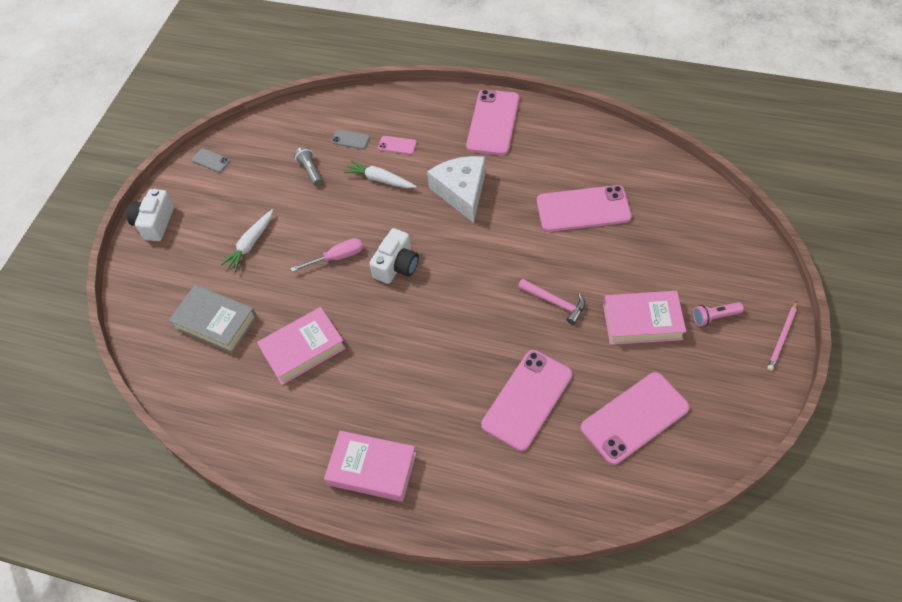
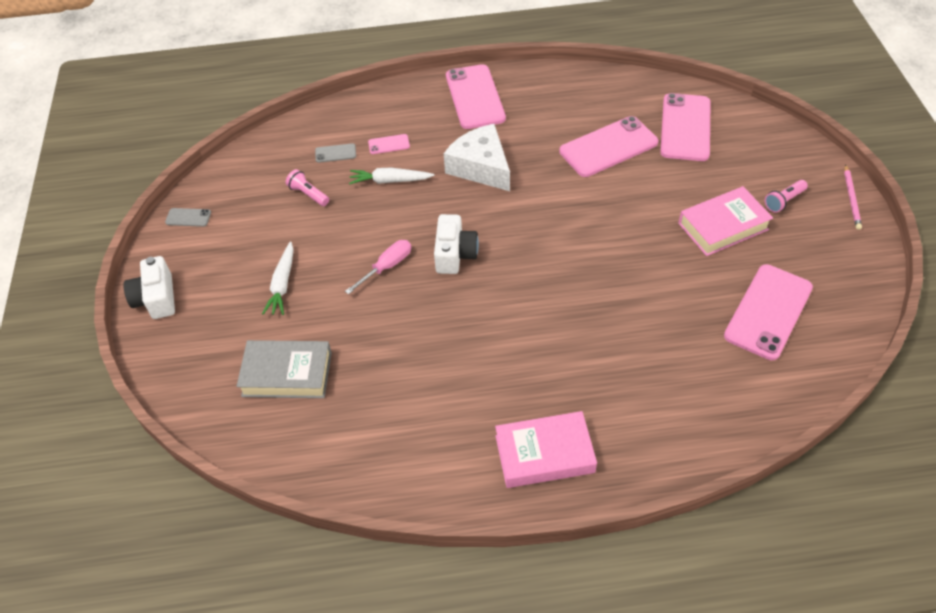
camera: 25 degrees left, 5 degrees down
pink book [257,307,346,385] -> none
grey flashlight [294,146,322,186] -> pink flashlight [286,169,329,206]
pink phone [481,350,572,451] -> pink phone moved to [660,93,711,161]
pink hammer [518,279,585,325] -> none

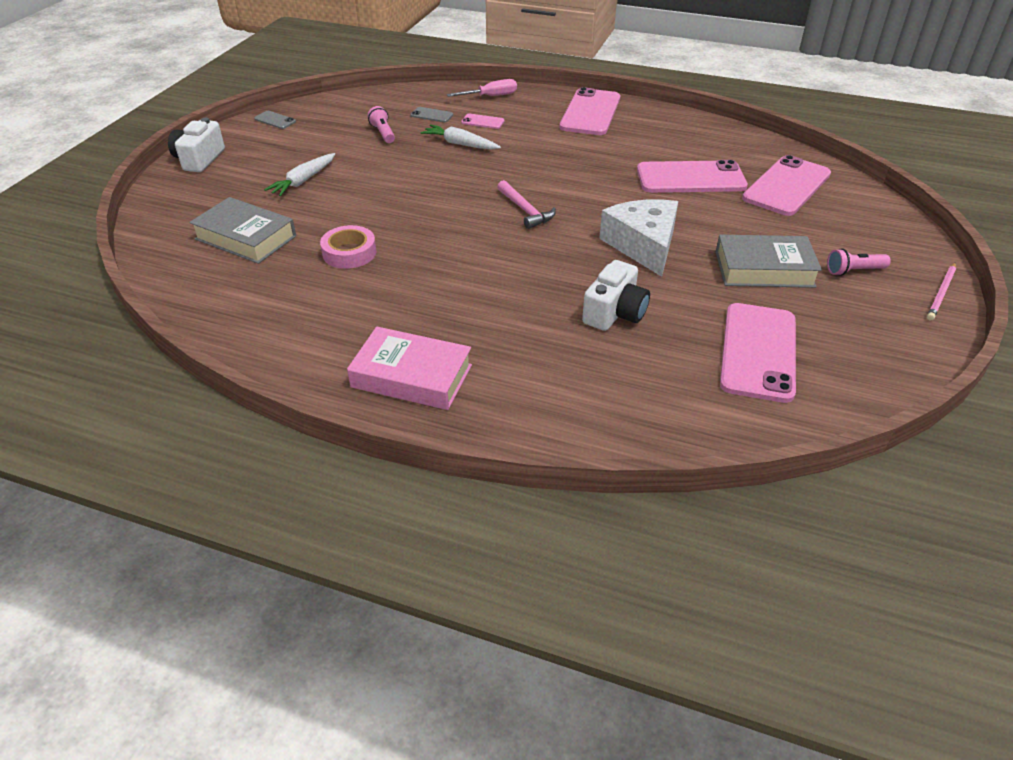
camera: 25 degrees right, 10 degrees down
pink screwdriver [345,240,411,294] -> pink screwdriver moved to [447,79,517,97]
white camera [434,214,479,274] -> white camera moved to [582,260,650,331]
white cheese [444,124,510,191] -> white cheese moved to [599,199,678,277]
pink book [678,186,773,256] -> grey book [715,235,822,288]
pink phone [724,264,813,360] -> pink phone turned 45 degrees counterclockwise [720,303,796,403]
none -> pink tape [320,225,376,269]
none -> pink hammer [497,180,556,229]

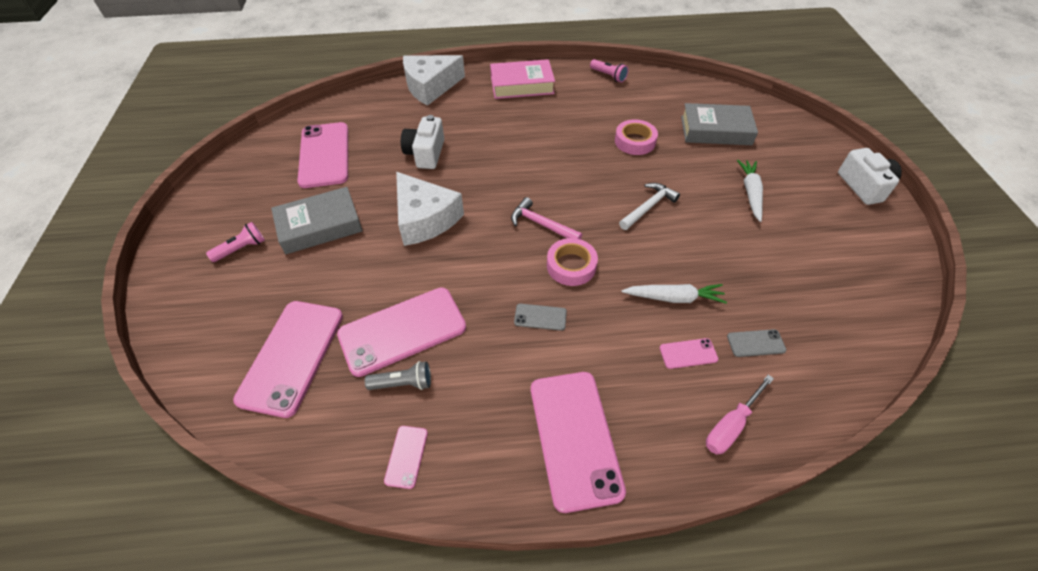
camera: 155 degrees right, 10 degrees up
grey phone [254,111,296,129] -> grey phone moved to [514,304,567,331]
pink flashlight [367,106,395,143] -> pink flashlight moved to [590,59,628,83]
pink pencil [927,263,956,320] -> none
none -> grey flashlight [365,361,431,390]
none -> pink phone [384,426,428,489]
none -> white cheese [403,55,465,106]
none -> pink tape [547,238,598,286]
none -> white hammer [619,183,680,230]

